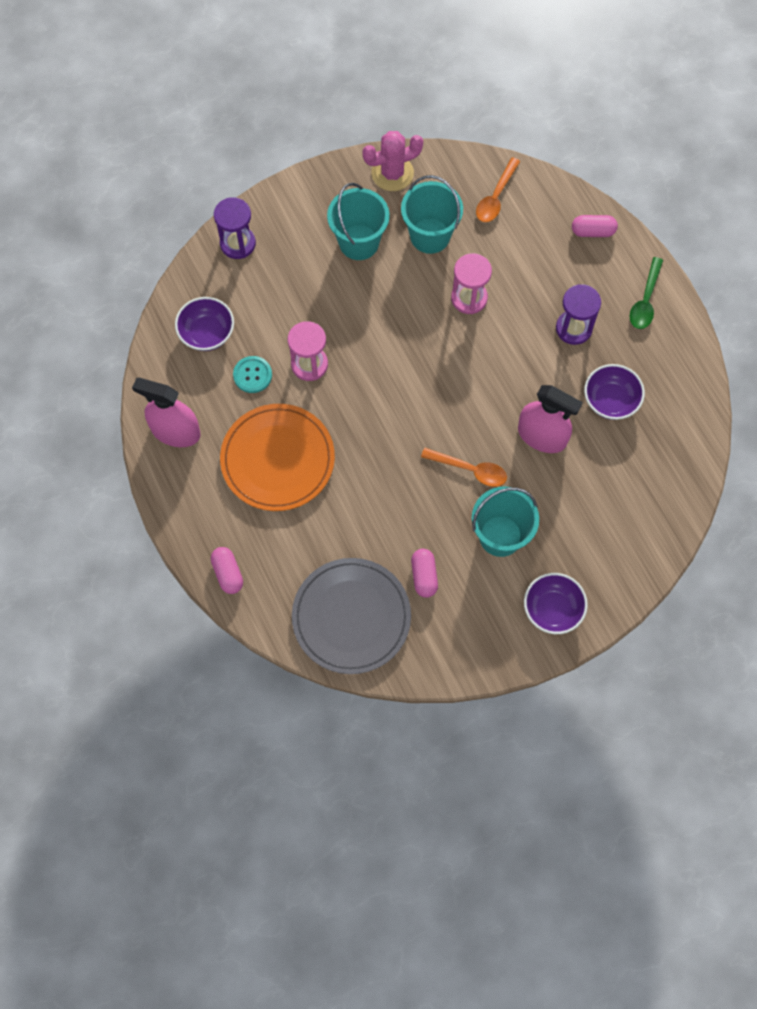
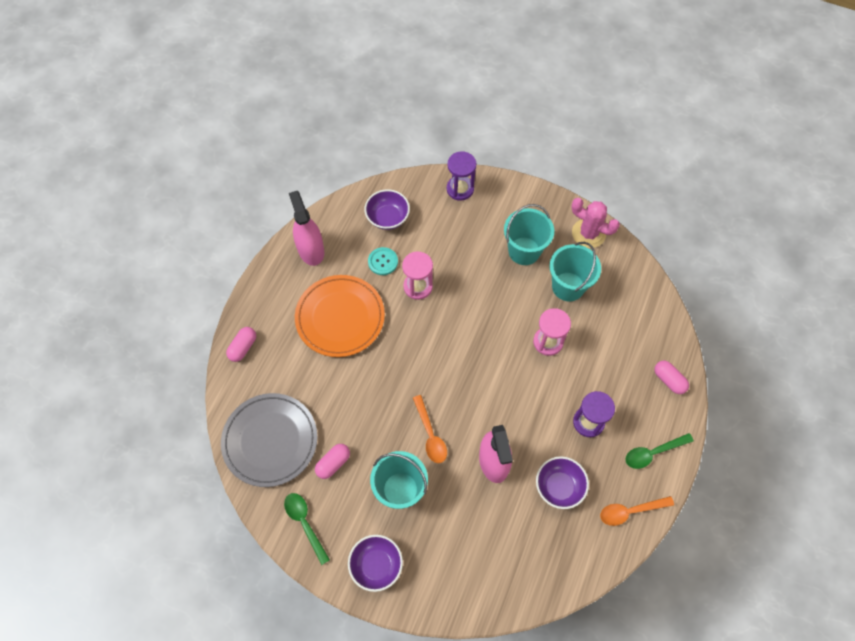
camera: 50 degrees right, 5 degrees down
orange spoon [476,157,520,222] -> orange spoon moved to [600,496,674,526]
none -> green spoon [284,493,330,565]

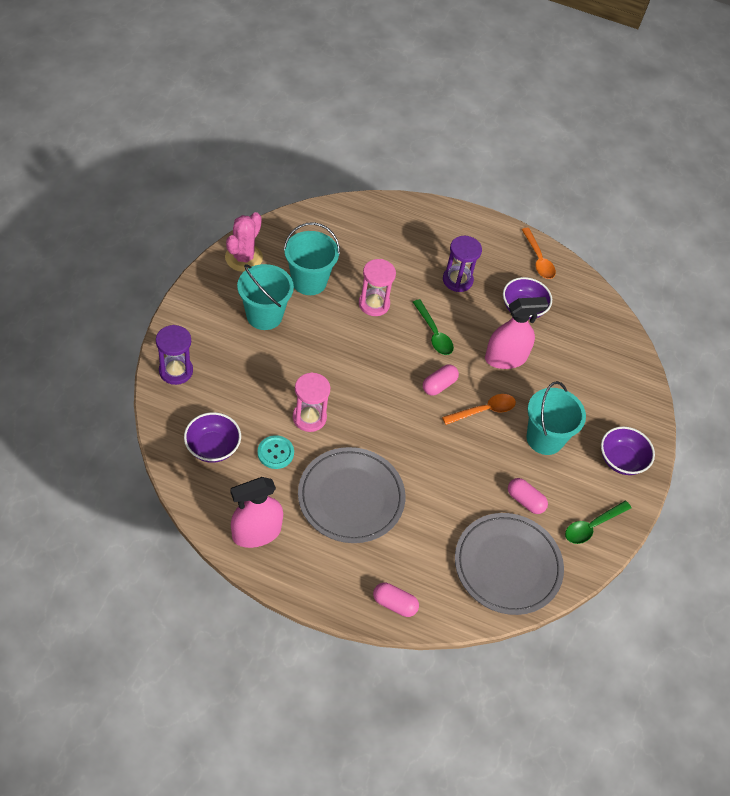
camera: 100 degrees left, 10 degrees down
orange plate [295,275,385,357] -> grey plate [298,447,405,543]
green spoon [625,433,694,469] -> green spoon moved to [413,299,454,355]
pink capsule [655,361,689,394] -> pink capsule moved to [423,364,459,396]

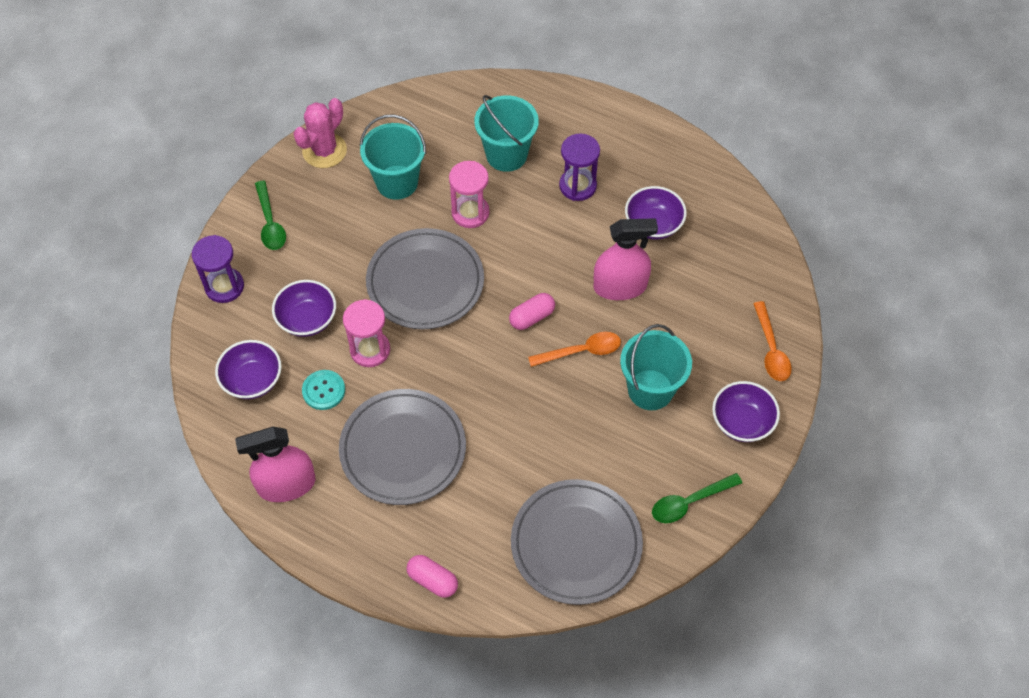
camera: 15 degrees right, 5 degrees up
turquoise bucket [237,264,294,330] -> turquoise bucket moved to [474,95,539,172]
green spoon [413,299,454,355] -> green spoon moved to [255,181,286,250]
pink capsule [508,478,548,514] -> none
orange spoon [521,228,556,279] -> orange spoon moved to [753,301,792,381]
none -> purple bowl [272,280,336,337]
none -> grey plate [366,228,484,329]

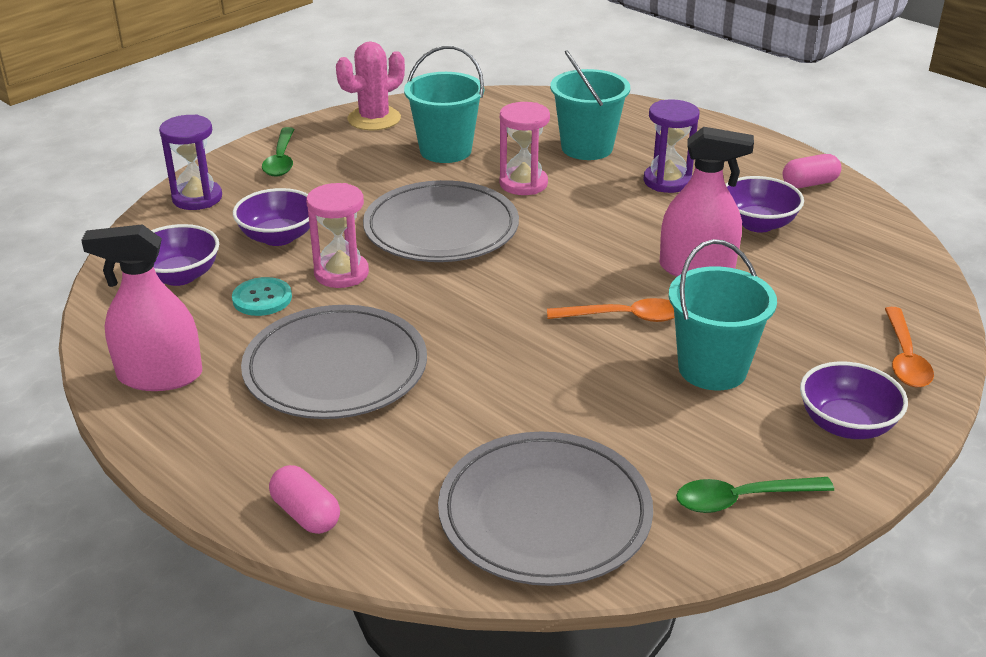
camera: 15 degrees right, 25 degrees down
pink capsule [509,293,555,330] -> pink capsule moved to [783,154,842,188]

